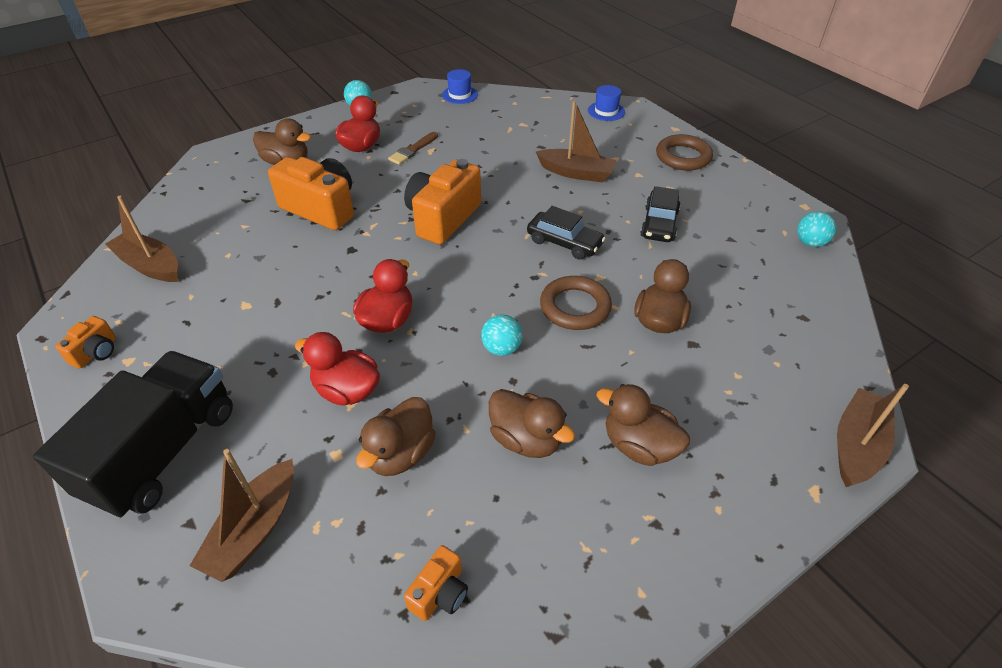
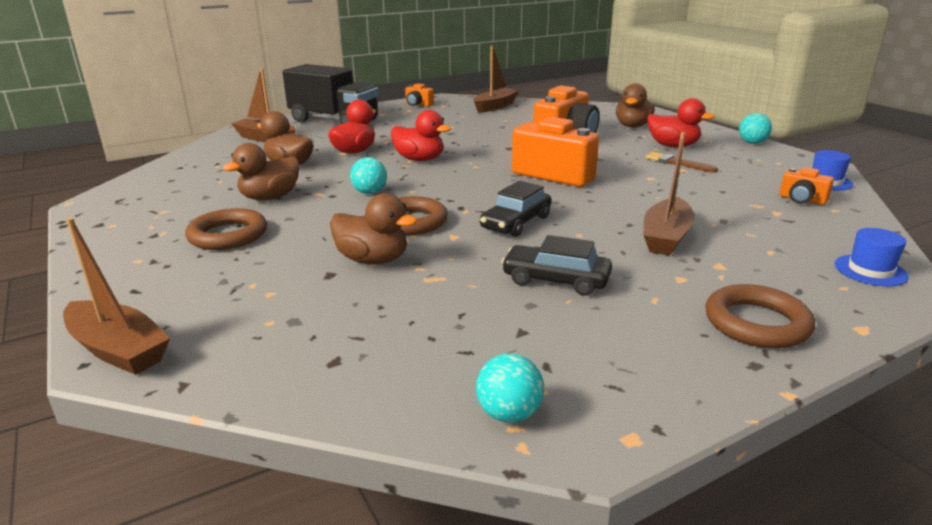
camera: 95 degrees right, 20 degrees down
orange camera [404,545,468,621] -> orange camera moved to [779,167,834,205]
brown duck [596,384,690,466] -> brown ring [185,208,267,250]

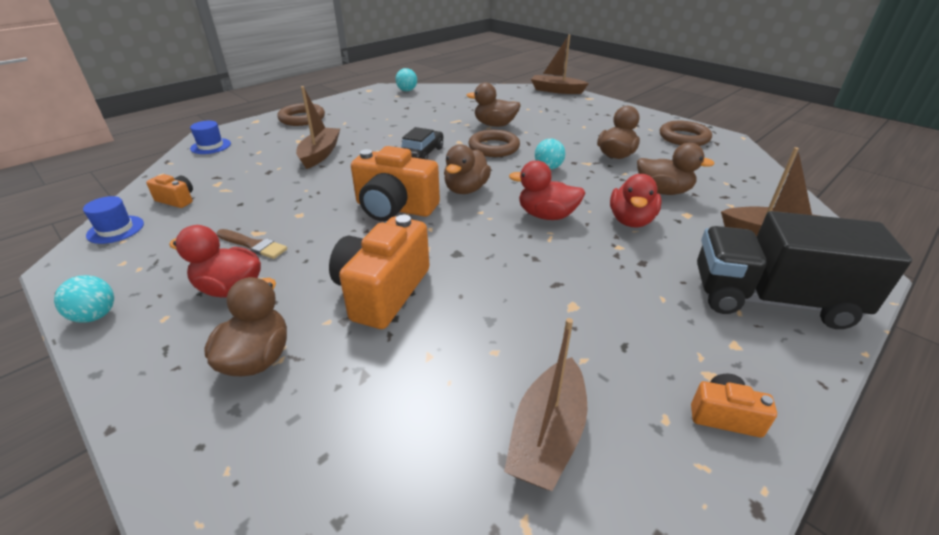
camera: 165 degrees right, 10 degrees up
brown ring [185,208,267,250] -> brown ring moved to [660,121,712,146]
black car [501,235,612,296] -> none
none -> brown duck [444,144,491,194]

